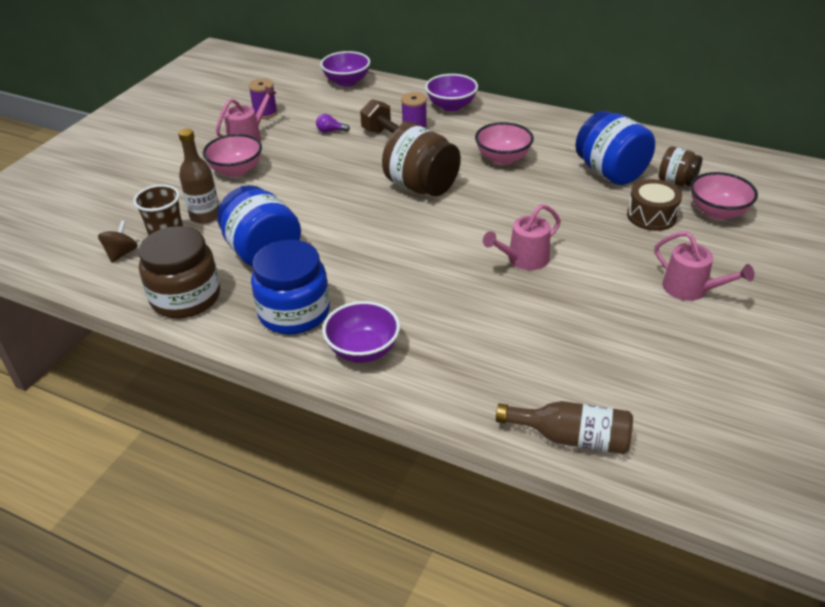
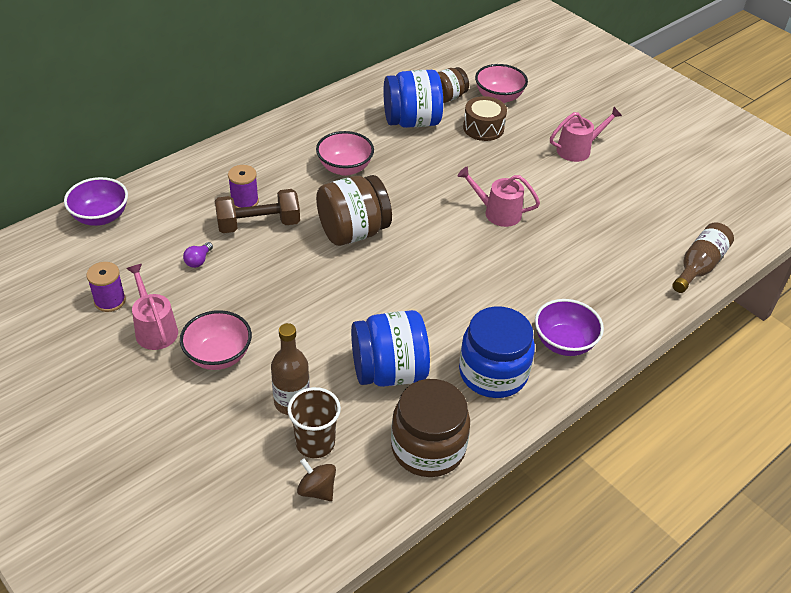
camera: 70 degrees left, 5 degrees up
purple bowl [425,74,478,112] -> none
pink watering can [483,204,561,270] -> pink watering can turned 120 degrees clockwise [457,167,540,227]

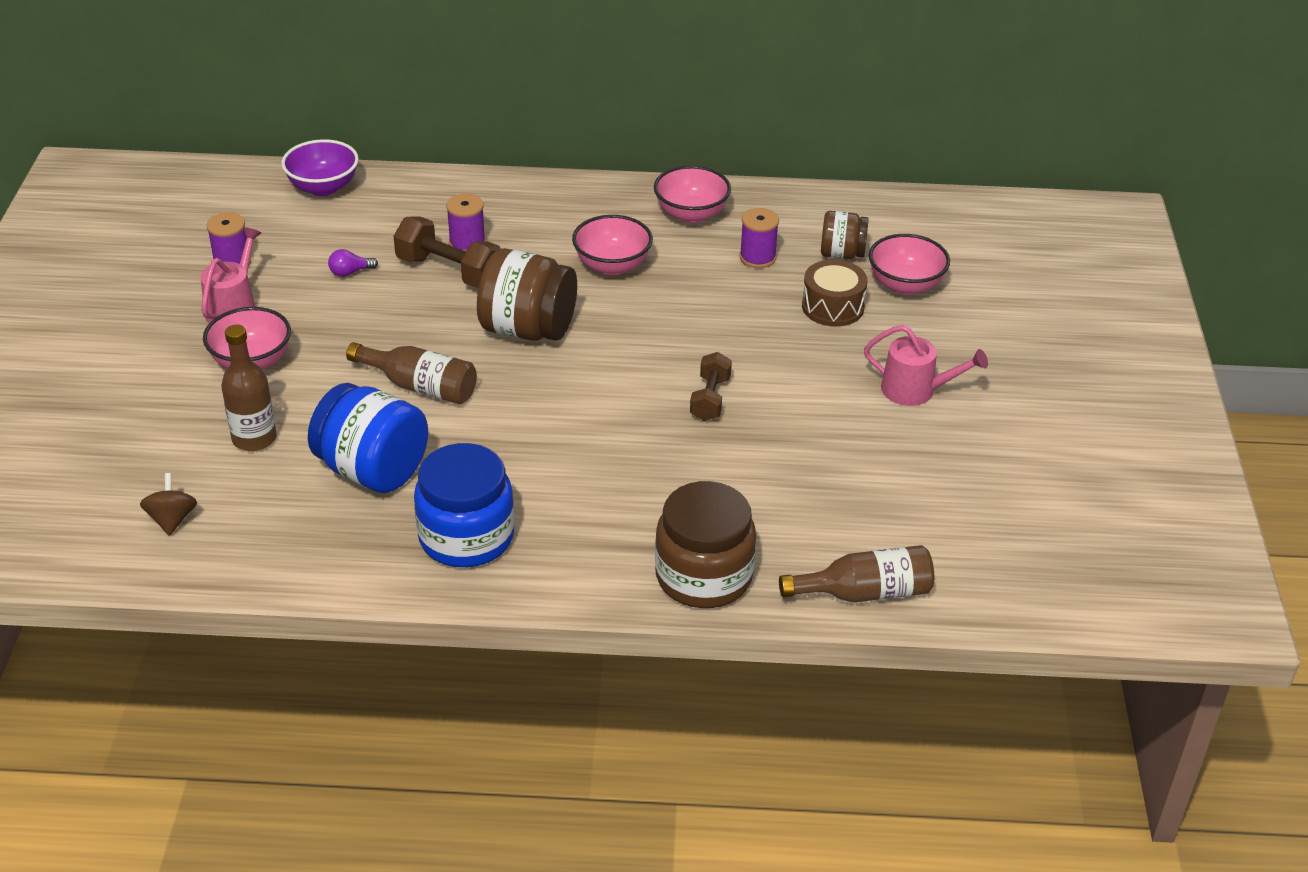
camera: 45 degrees right, 5 degrees down
brown cup [287,387,341,458] -> none
blue jar [383,70,443,128] -> purple spool [740,208,779,268]
brown jar [391,379,470,477] -> brown jar moved to [655,481,756,608]
pink watering can [457,167,540,227] -> brown dumbbell [690,352,732,421]
purple bowl [535,299,604,356] -> none
none -> brown bottle [346,342,477,404]
none -> pink bowl [654,165,731,223]

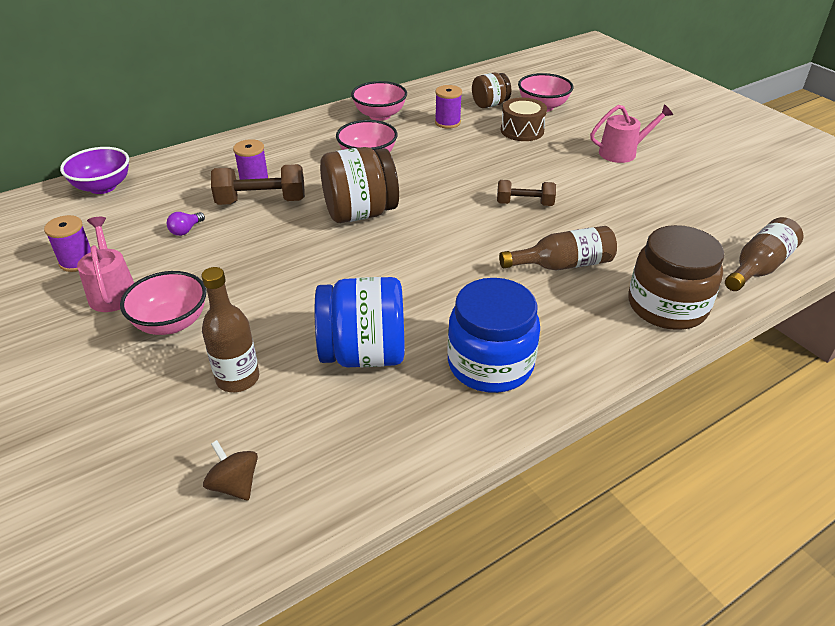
camera: 35 degrees left, 0 degrees up
brown bottle [346,342,477,404] -> brown bottle moved to [499,226,617,270]
brown dumbbell [690,352,732,421] -> brown dumbbell turned 60 degrees counterclockwise [497,180,556,206]

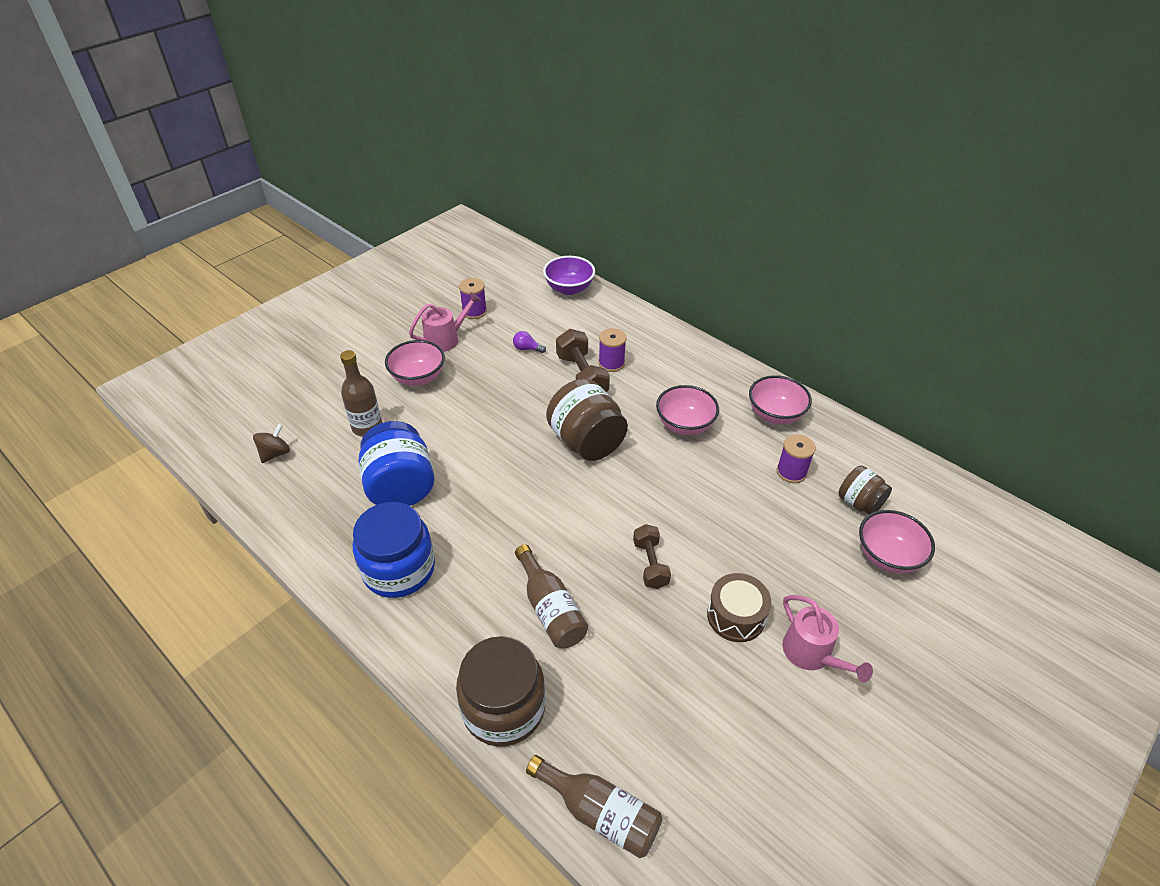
camera: 75 degrees right, 5 degrees up
brown drum [501,98,547,141] -> brown drum moved to [707,573,771,642]

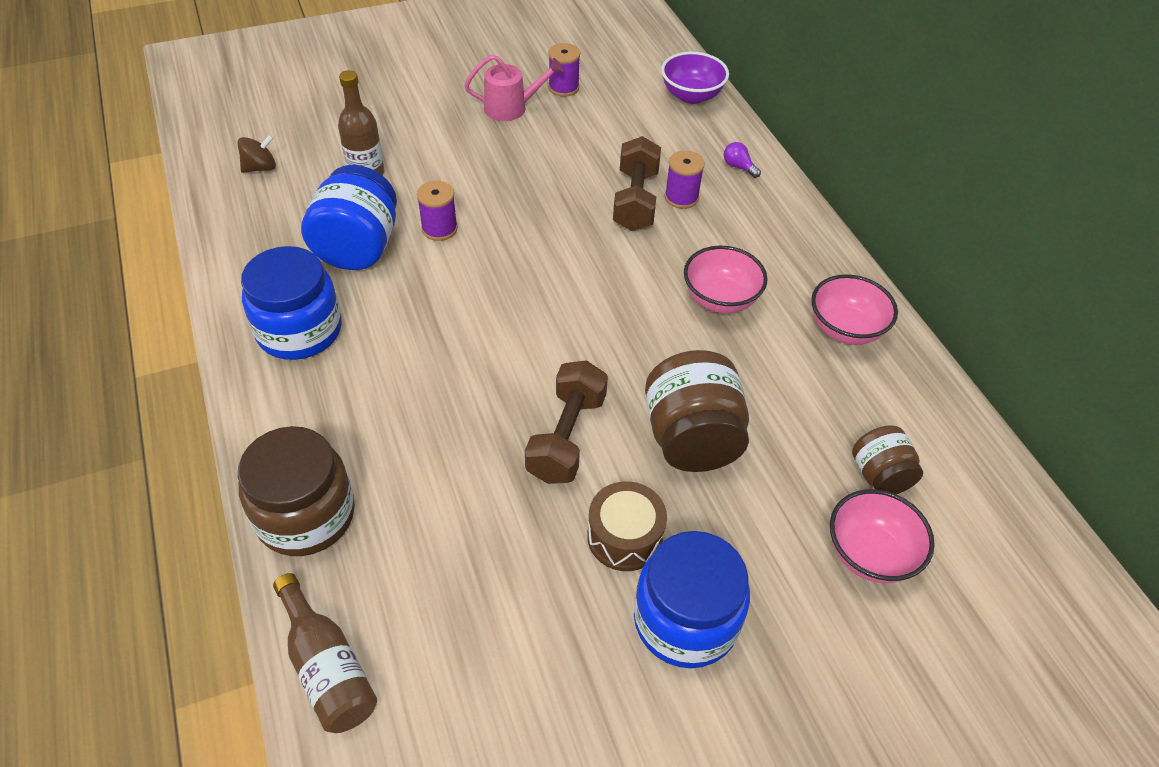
camera: 25 degrees right, 5 degrees up
pink bowl [385,340,445,386] -> none
purple light bulb [513,331,546,353] -> purple light bulb moved to [724,142,761,178]
brown bottle [515,544,588,648] -> none
brown jar [546,379,628,461] -> brown jar moved to [645,350,749,472]
brown dumbbell [633,524,671,589] -> brown dumbbell [525,360,608,484], size x1.54
purple spool [777,434,816,483] -> purple spool moved to [417,181,458,241]
pink watering can [782,595,873,682] -> blue jar [634,531,750,668]

